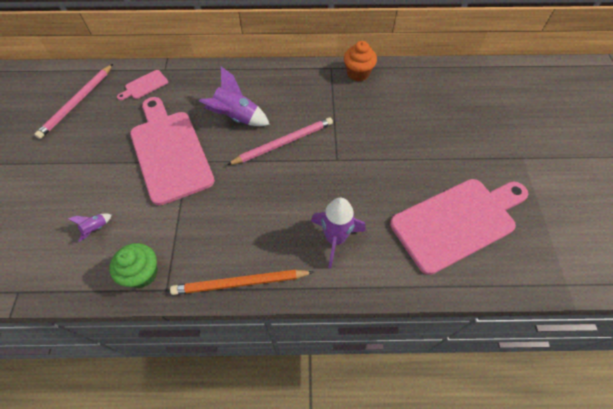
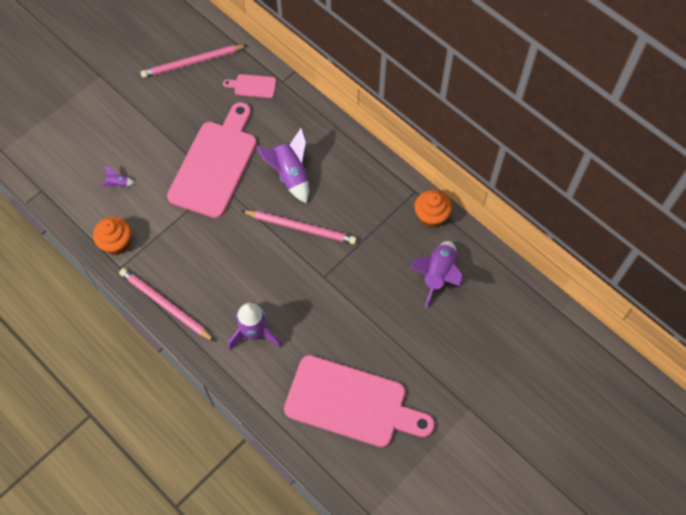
camera: 45 degrees right, 5 degrees up
green cupcake [109,243,158,288] -> orange cupcake [93,217,131,255]
orange pencil [170,270,314,295] -> pink pencil [119,268,215,341]
none -> purple rocket [410,241,463,308]

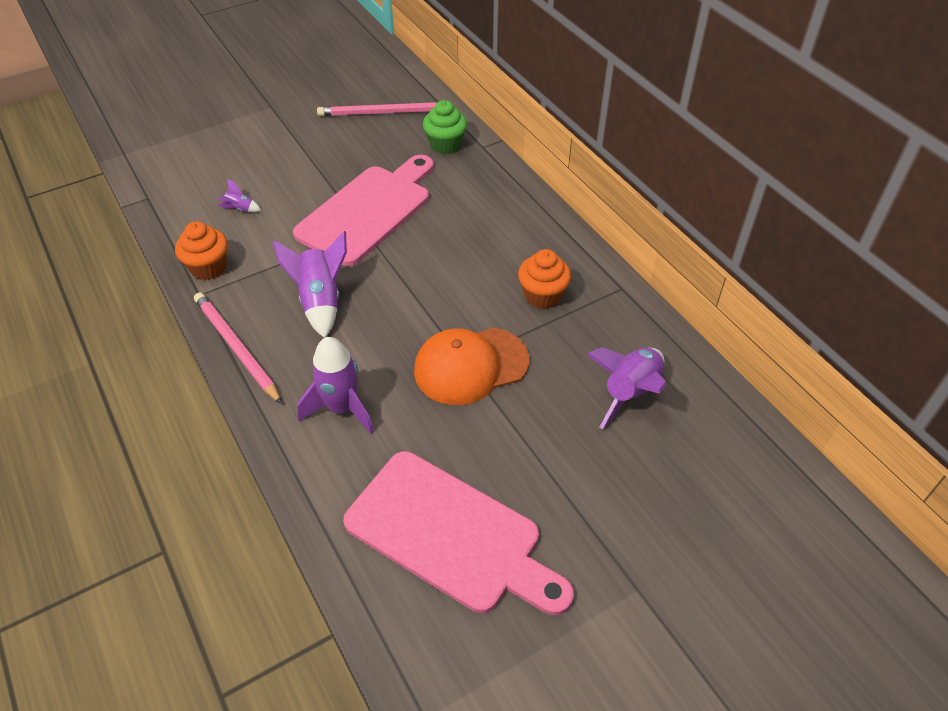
camera: 15 degrees right, 15 degrees down
pink cutting board [223,74,277,98] -> green cupcake [423,100,467,155]
pink pencil [242,210,357,244] -> none
purple rocket [256,128,309,203] -> purple rocket moved to [273,231,347,338]
orange cupcake [414,190,452,228] -> orange cupcake moved to [518,249,571,309]
none -> orange cap [414,328,529,405]

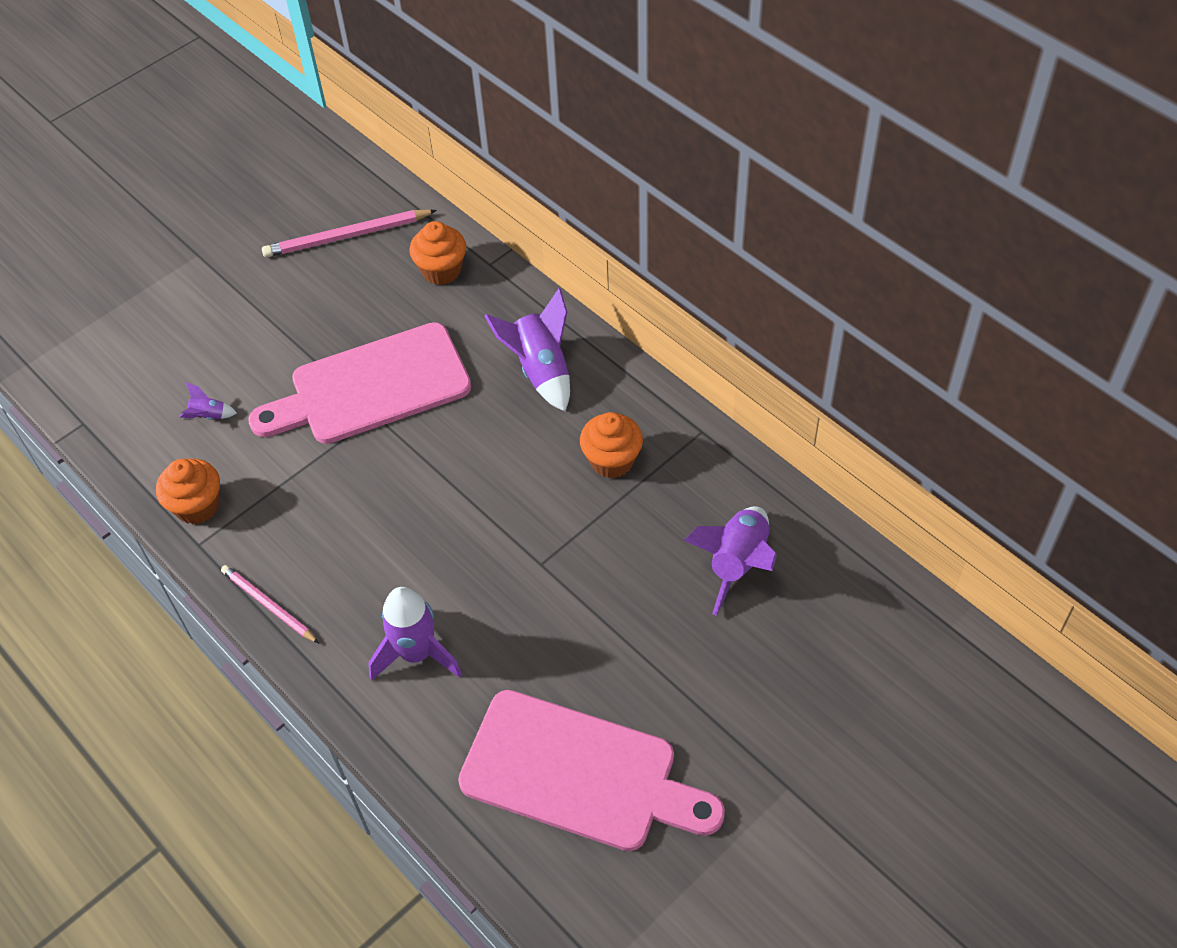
camera: 10 degrees left, 5 degrees up
pink pencil [194,292,282,404] -> pink pencil [221,565,319,643], size x0.65
purple rocket [273,231,347,338] -> purple rocket moved to [484,288,570,411]
pink cutting board [293,155,434,266] -> pink cutting board turned 135 degrees counterclockwise [248,322,471,444]
orange cap [414,328,529,405] -> none
green cupcake [423,100,467,155] -> orange cupcake [409,221,466,285]

